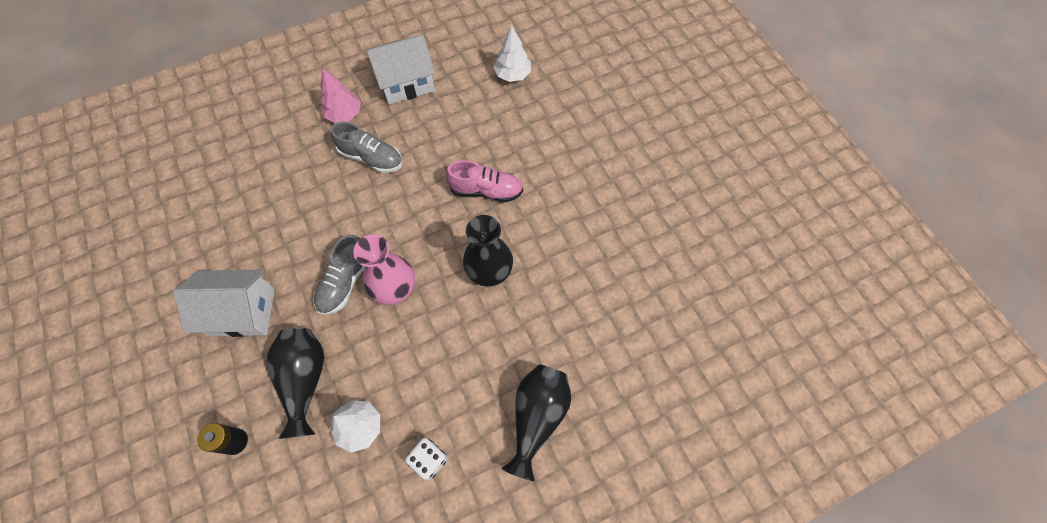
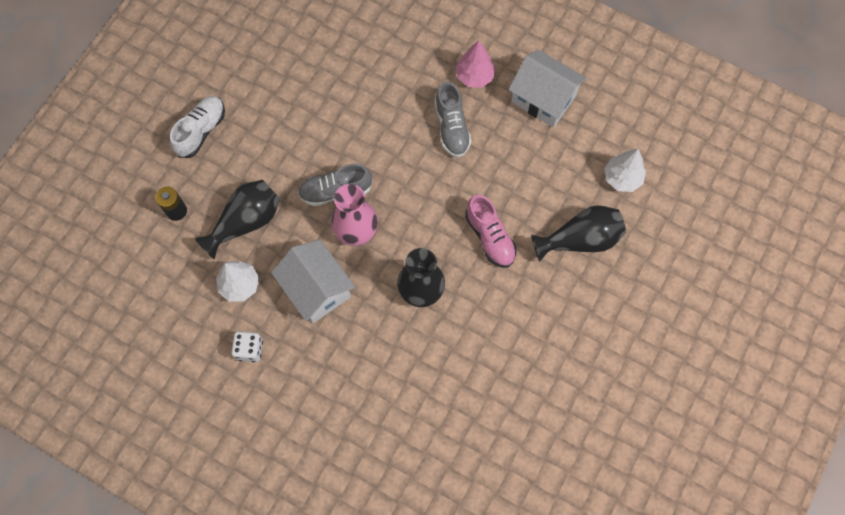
camera: 55 degrees right, 5 degrees up
white house [173,269,275,337] -> white house moved to [271,240,355,323]
black vase [502,364,571,481] -> black vase moved to [531,205,626,262]
none -> white shoe [170,96,225,158]

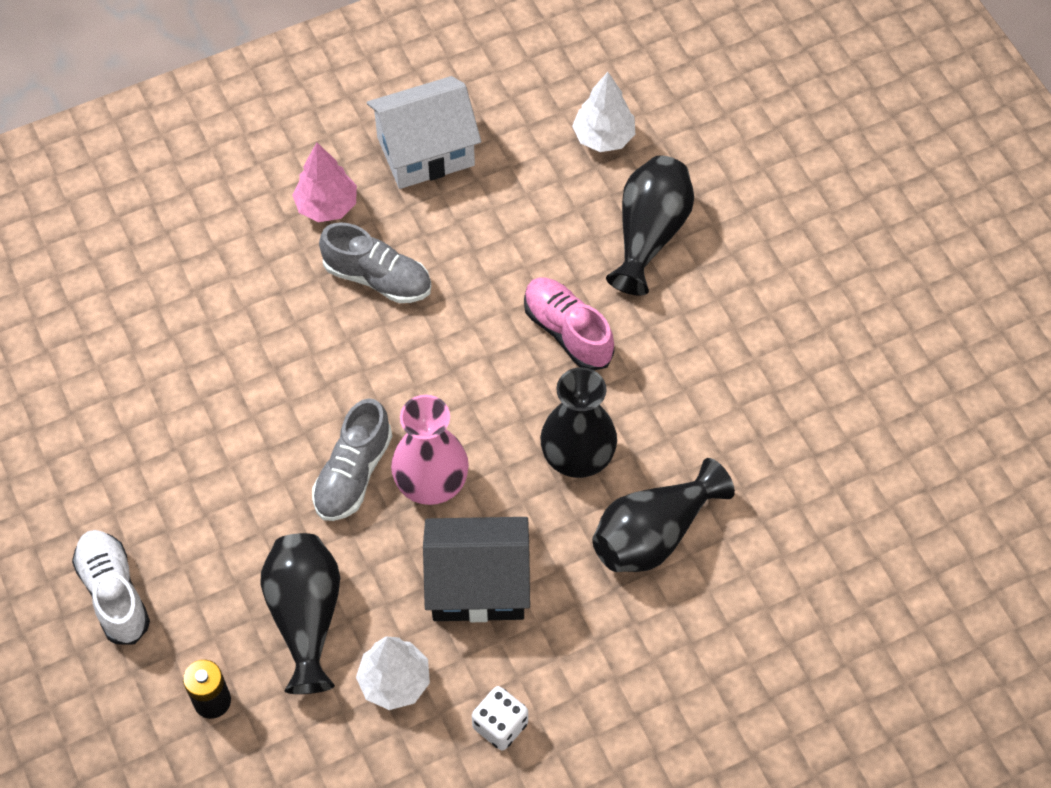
camera: 55 degrees left, 10 degrees down
white house [271,240,355,323] -> black house [423,517,530,622]
pink shoe [465,195,517,268] -> pink shoe turned 135 degrees counterclockwise [524,278,614,370]
none -> black vase [592,458,735,572]

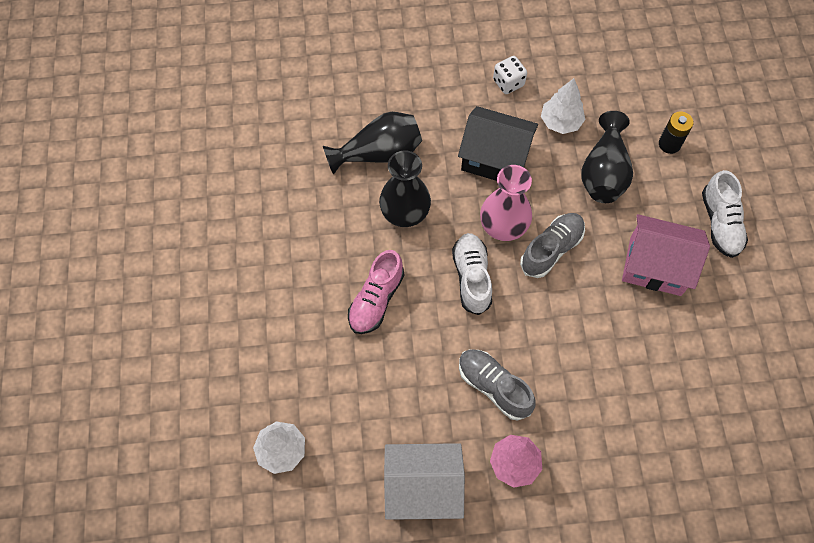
camera: 160 degrees left, 5 degrees up
pink shoe [524,278,614,370] -> pink shoe turned 45 degrees clockwise [348,250,404,334]
black vase [606,155,694,296] -> none
none -> white shoe [452,233,492,315]
none -> pink house [622,214,710,296]

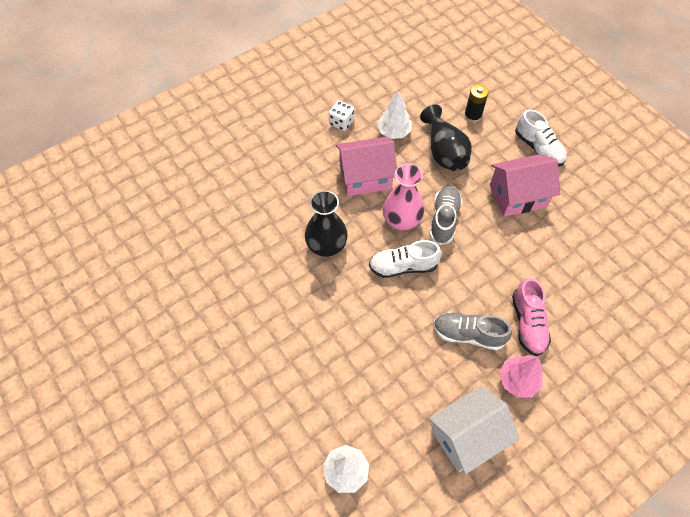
camera: 30 degrees left, 5 degrees down
black vase [323,112,422,175] -> none
pink shoe [348,250,404,334] -> pink shoe moved to [512,278,551,356]
white shoe [452,233,492,315] -> white shoe turned 60 degrees counterclockwise [369,240,441,278]
black house [458,106,538,181] -> pink house [336,137,397,196]

